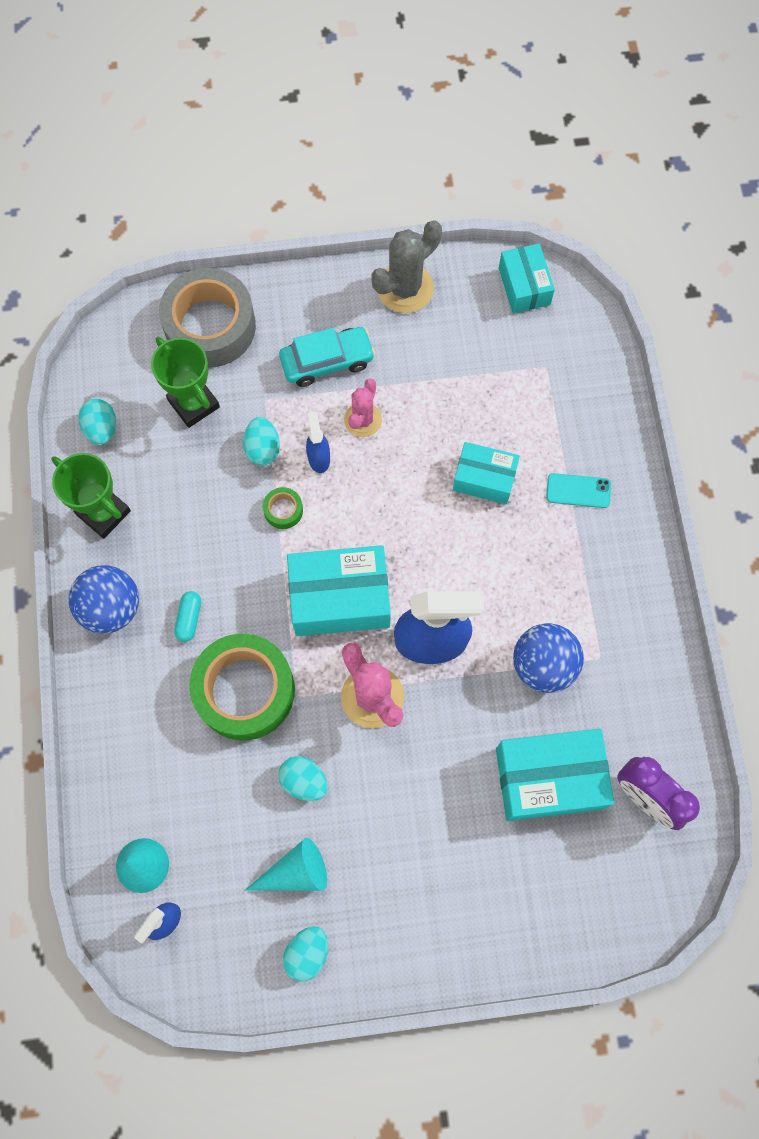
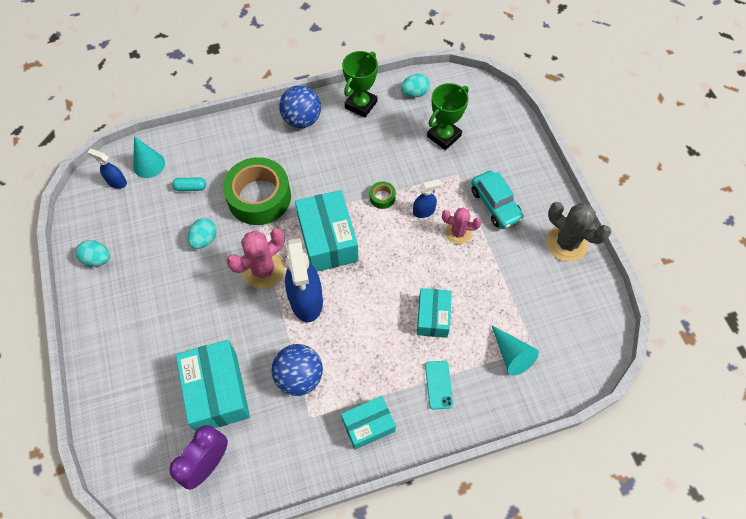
camera: 80 degrees right, 10 degrees down
grey tape [159,268,256,368] -> none
turquoise capsule [174,591,201,642] -> turquoise capsule moved to [172,177,206,191]
turquoise egg [243,417,280,465] -> none
turquoise cone [245,838,327,891] -> turquoise cone moved to [491,325,539,376]
turquoise box [499,244,555,313] -> turquoise box moved to [341,396,396,450]

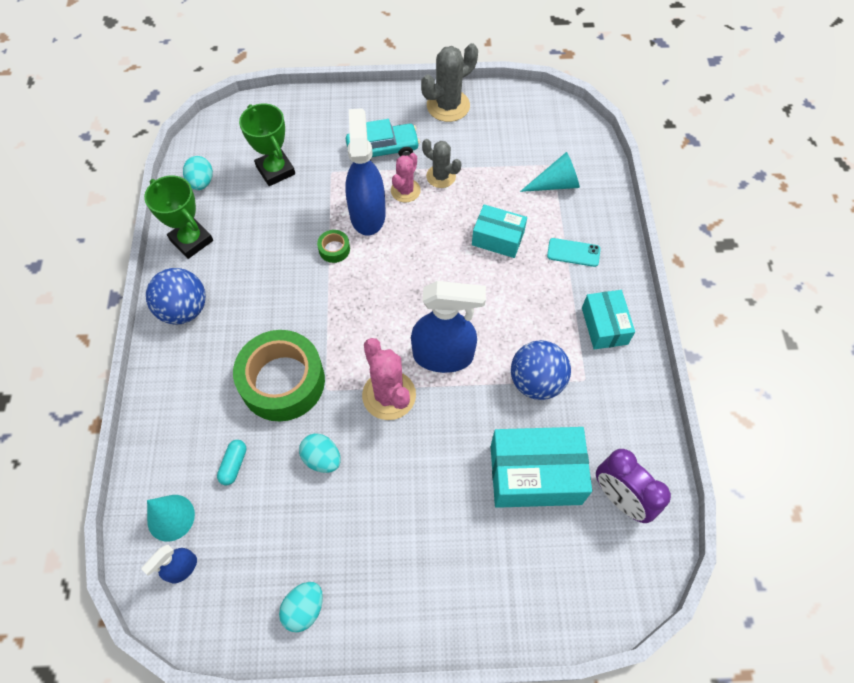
camera: 75 degrees left, 0 degrees up
turquoise box [295,190,359,272] -> none
blue spray bottle [413,179,441,218] -> blue spray bottle [345,108,386,236], size x2.04
none -> grey cactus [422,139,461,188]

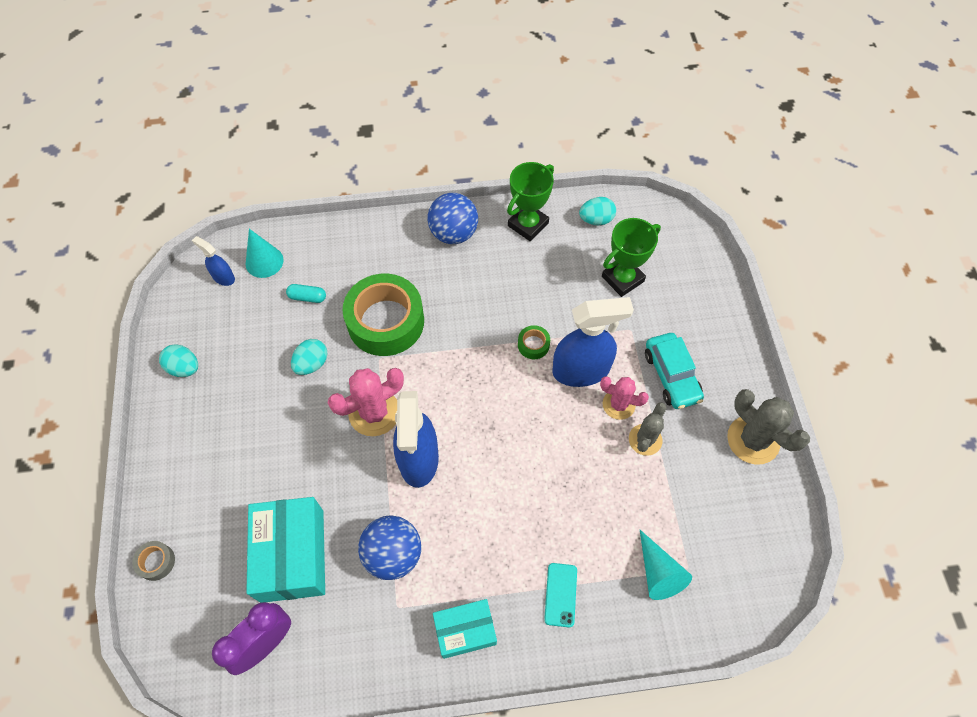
camera: 85 degrees right, 0 degrees up
turquoise box [472,204,527,258] -> none
none -> grey tape [132,541,175,581]

